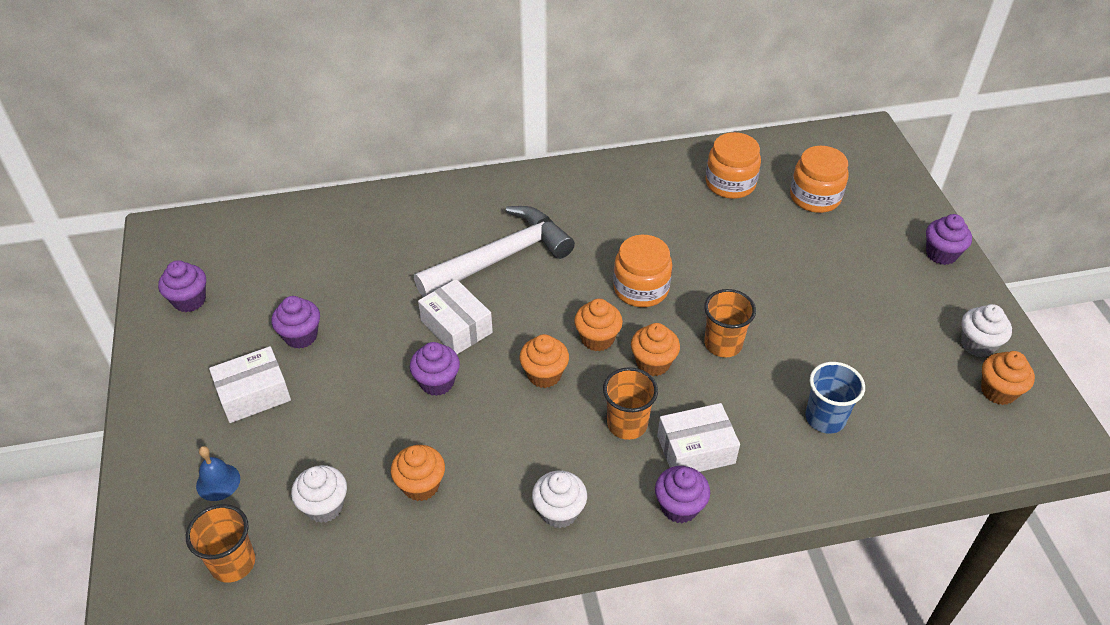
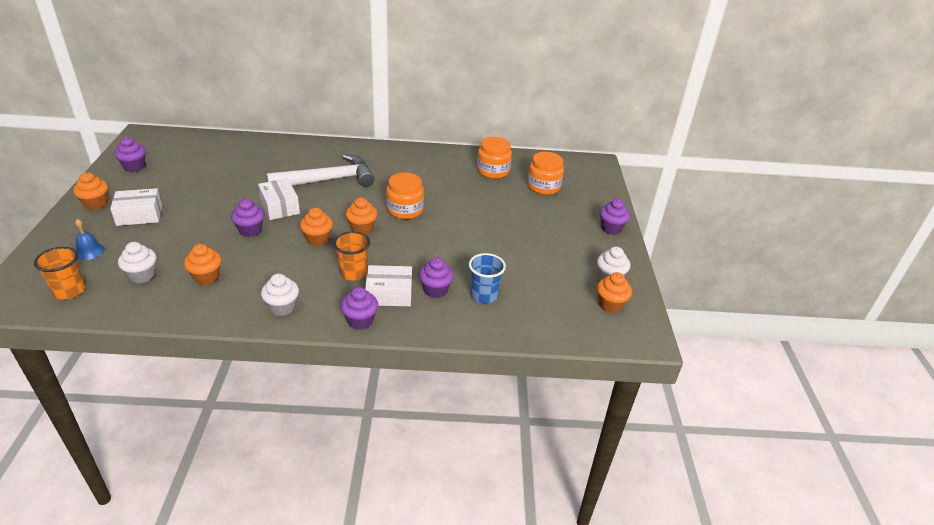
camera: 10 degrees right, 10 degrees down
purple cupcake [271,296,320,349] -> purple cupcake moved to [419,257,454,298]
orange cupcake [631,323,680,376] -> orange cupcake moved to [73,172,108,210]
orange cup [704,289,756,357] -> none

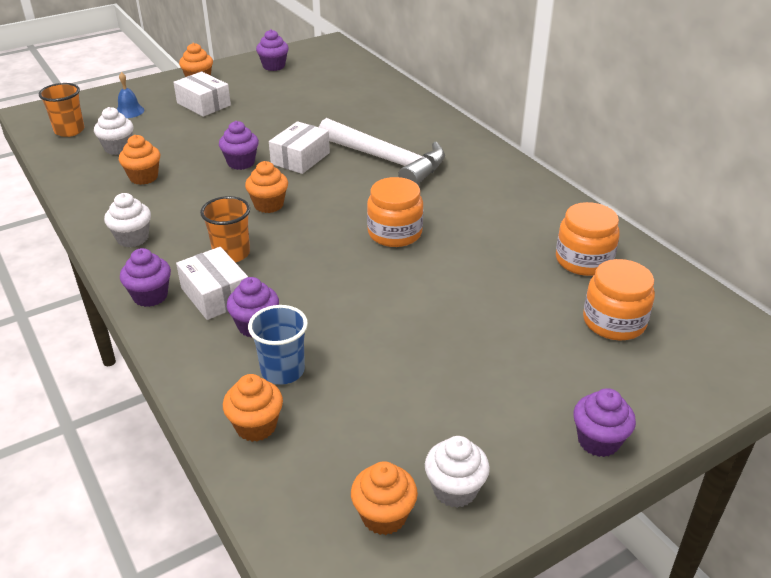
camera: 60 degrees right, 0 degrees up
orange cupcake [346,198,377,235] -> orange cupcake moved to [223,374,283,442]

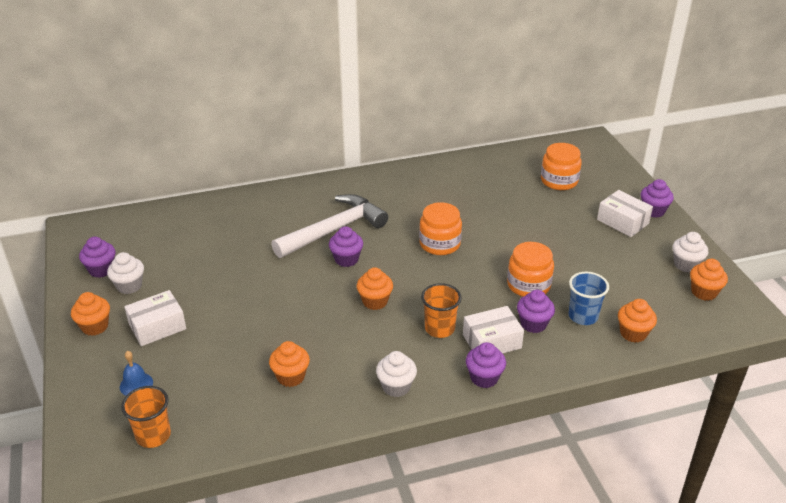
camera: 75 degrees left, 0 degrees up
white cupcake [94,107,133,155] -> white cupcake moved to [107,252,144,294]
purple cupcake [219,121,259,170] -> purple cupcake moved to [329,226,363,267]
white box [269,121,330,174] -> white box moved to [597,190,653,237]
orange jar [556,202,620,276] -> orange jar moved to [507,242,554,297]

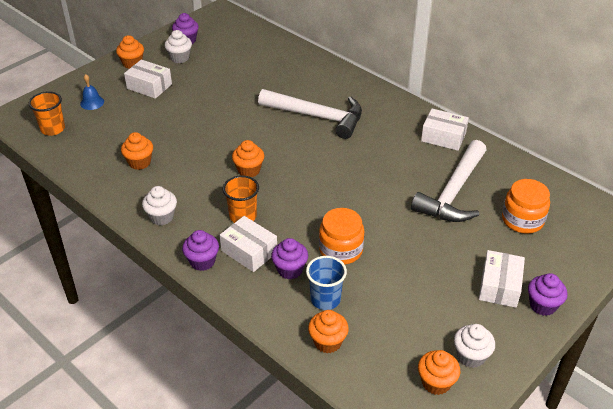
camera: 60 degrees right, 5 degrees up
purple cupcake [329,226,363,267] -> none
orange jar [419,202,462,255] -> none
none -> white hammer [411,140,486,222]
none -> white box [421,109,469,151]

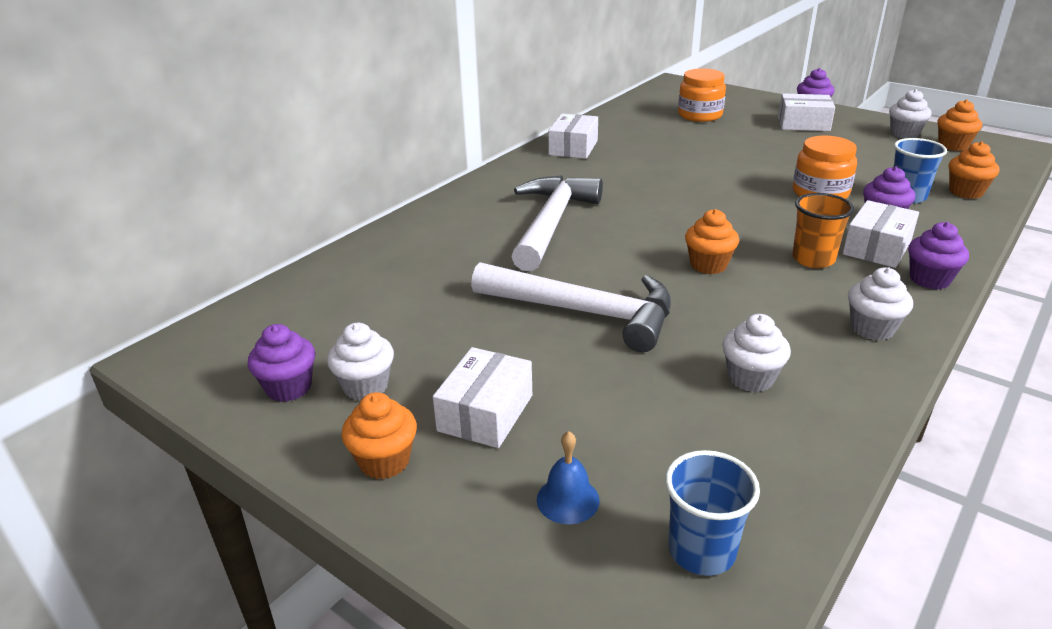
camera: 95 degrees left, 10 degrees down
orange cup [29,91,65,136] -> blue cup [665,450,760,576]
orange cupcake [121,132,153,170] -> white cupcake [722,314,791,392]
white hammer [411,140,486,222] -> white hammer moved to [471,262,671,352]

